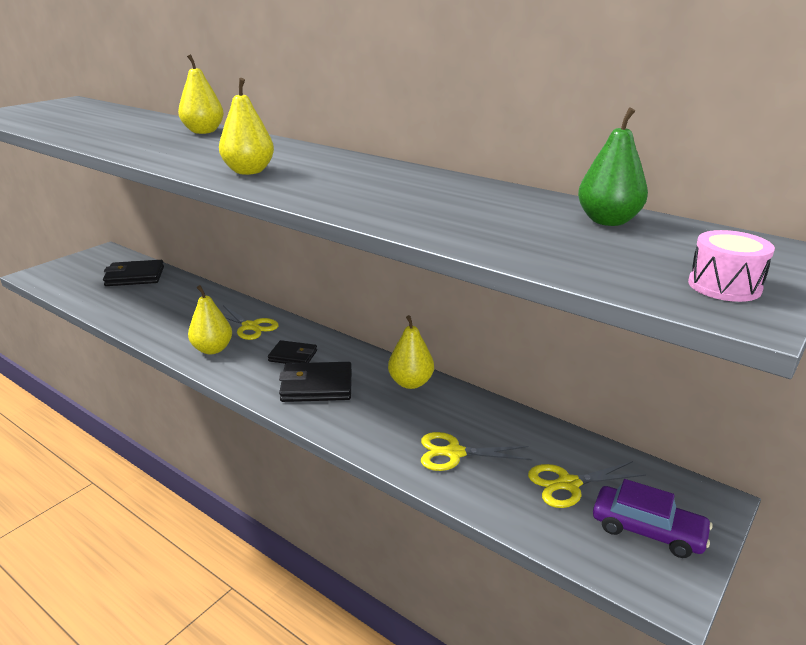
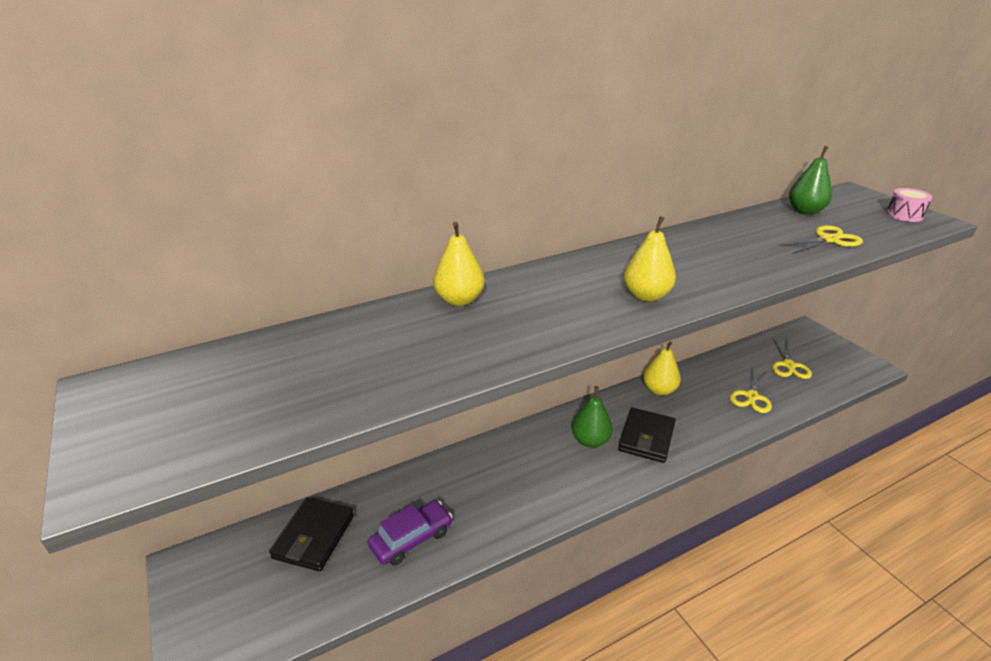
camera: 65 degrees left, 5 degrees up
yellow pear [188,285,232,354] -> none
yellow scissors [223,305,279,340] -> yellow scissors moved to [779,225,863,254]
black wallet [268,340,317,364] -> green pear [572,386,613,448]
purple car [593,479,713,558] -> purple car moved to [368,500,453,565]

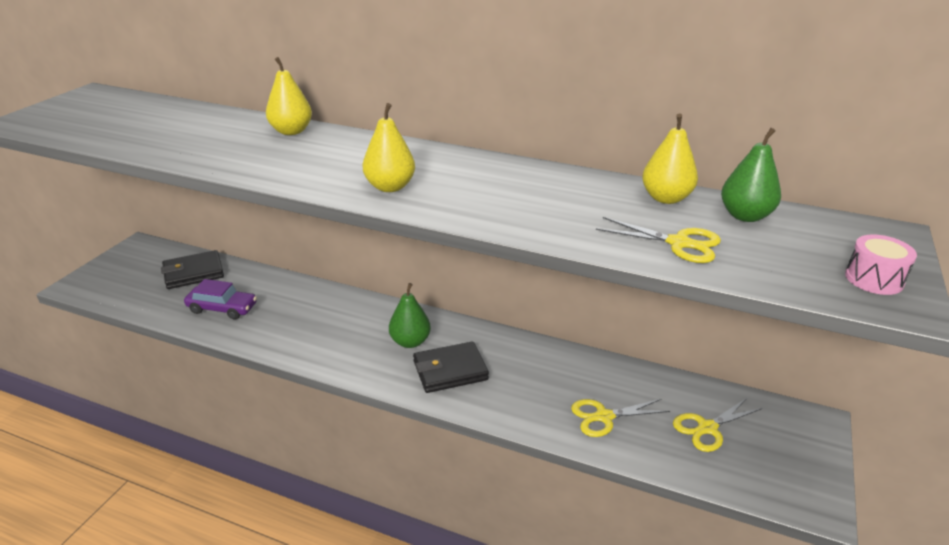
camera: 50 degrees right, 0 degrees up
yellow pear [643,341,681,396] -> yellow pear moved to [642,113,698,204]

